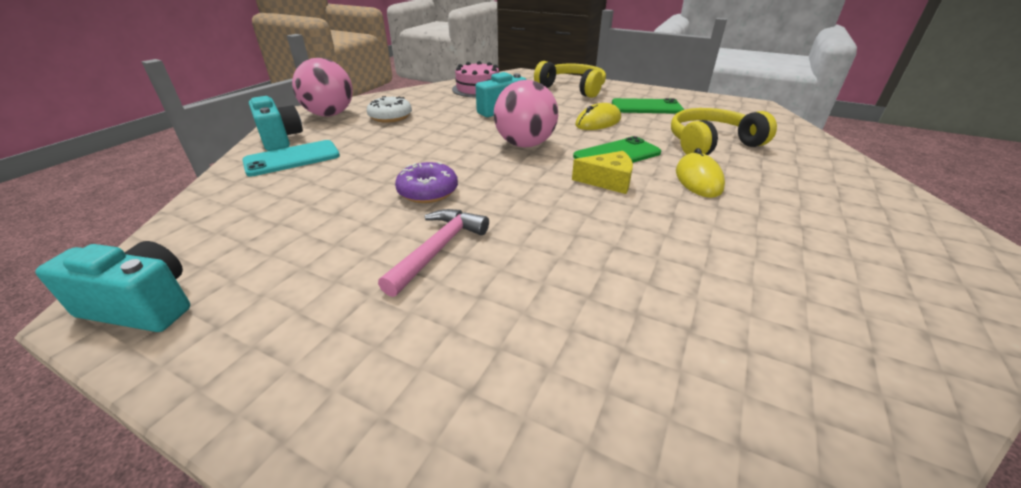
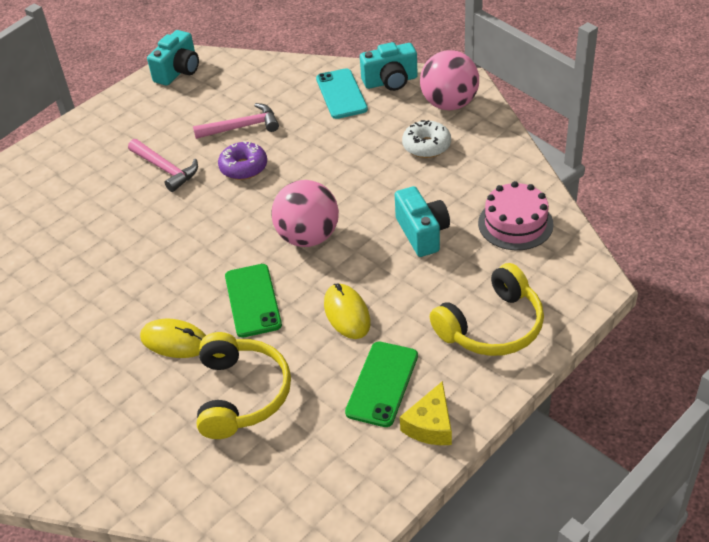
camera: 110 degrees right, 10 degrees up
yellow cheese [572,151,633,194] -> yellow cheese moved to [400,381,452,445]
none -> pink hammer [193,103,279,139]

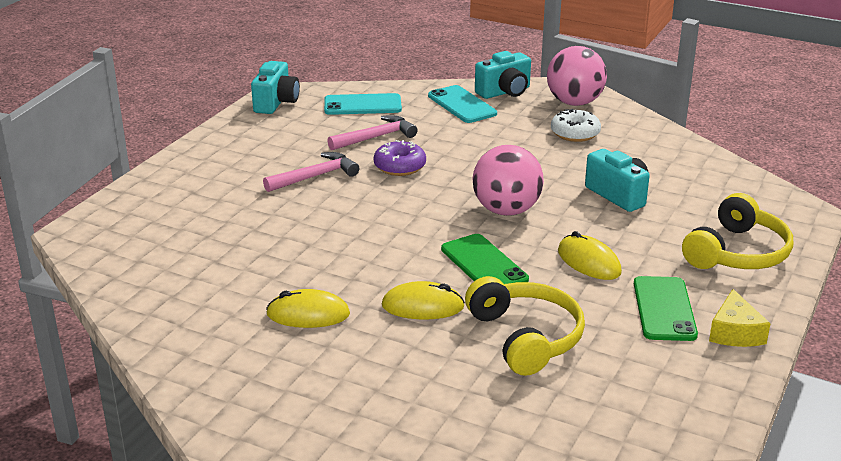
camera: 20 degrees left, 15 degrees down
pink hammer [128,139,198,192] -> pink hammer turned 60 degrees counterclockwise [263,152,359,192]
pink cake [478,181,554,250] -> none
none -> yellow mouse [266,289,350,328]
none -> turquoise phone [324,93,402,115]

